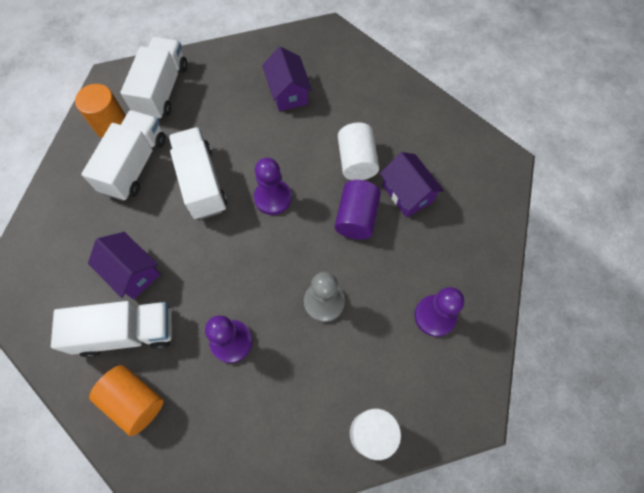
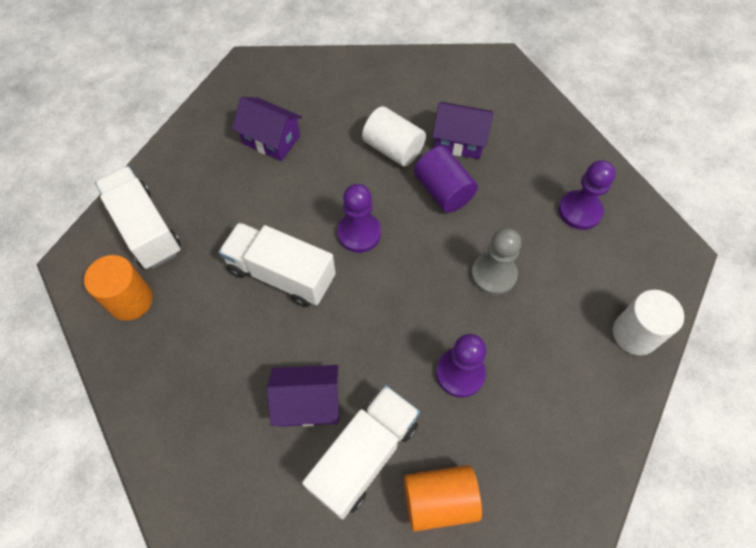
camera: 45 degrees left, 5 degrees down
white truck [81,110,166,201] -> none

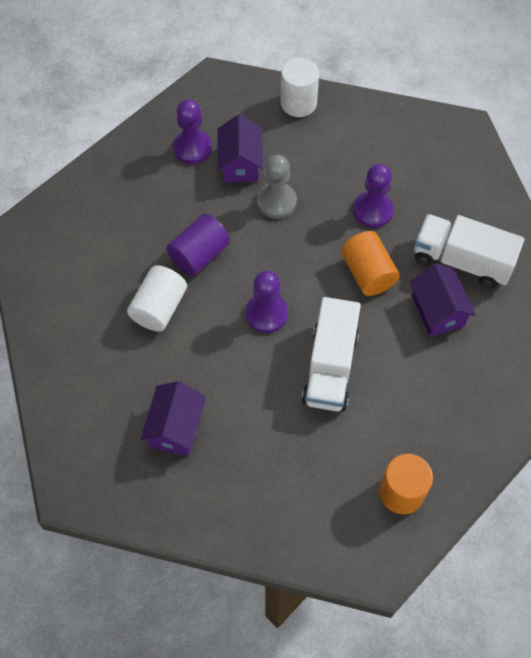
camera: 105 degrees left, 0 degrees up
white truck [95,166,181,269] -> none
orange cylinder [404,465,482,532] -> orange cylinder moved to [341,231,399,296]
purple house [432,102,494,159] -> purple house moved to [217,114,263,182]

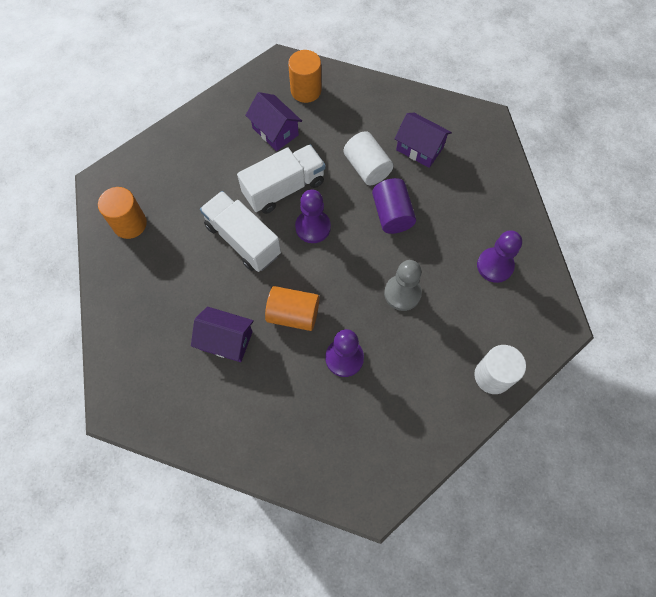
camera: 125 degrees right, 5 degrees up
purple house [217,114,263,182] -> purple house moved to [395,113,452,168]
white truck [414,214,524,288] -> white truck moved to [237,144,325,214]
none -> orange cylinder [288,50,321,103]

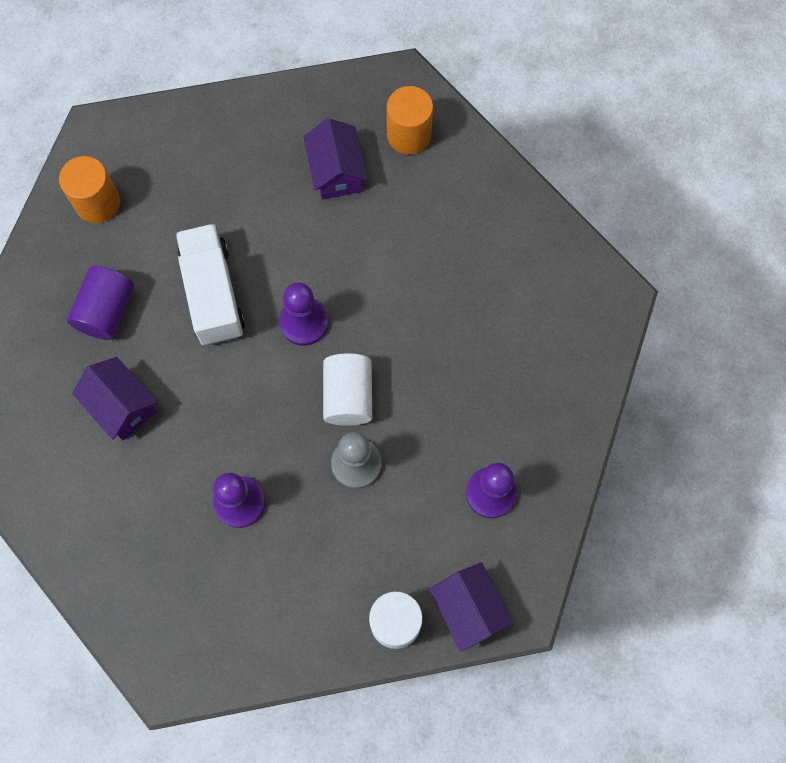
camera: 30 degrees right, 5 degrees up
white truck [237,144,325,214] -> none
orange cylinder [265,286,319,331] -> none
white cylinder [343,131,394,185] -> white cylinder moved to [323,353,372,426]
purple cylinder [372,178,416,234] -> purple cylinder moved to [67,266,134,340]
purple house [395,113,452,168] -> purple house moved to [429,562,514,652]

